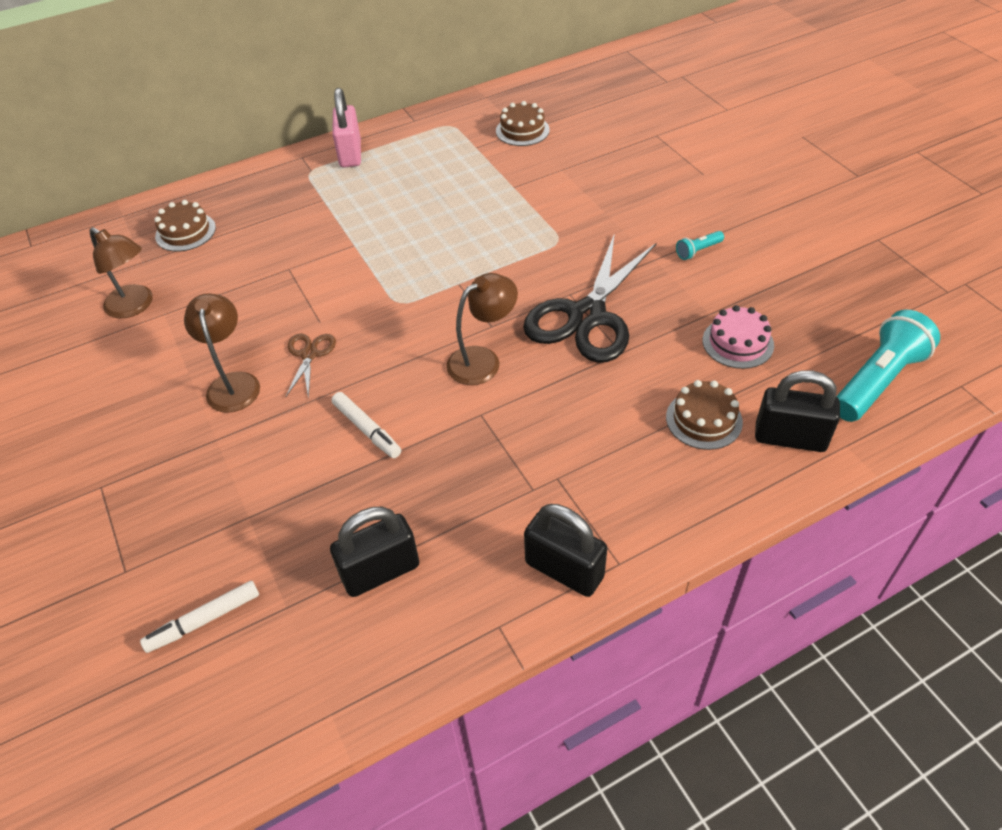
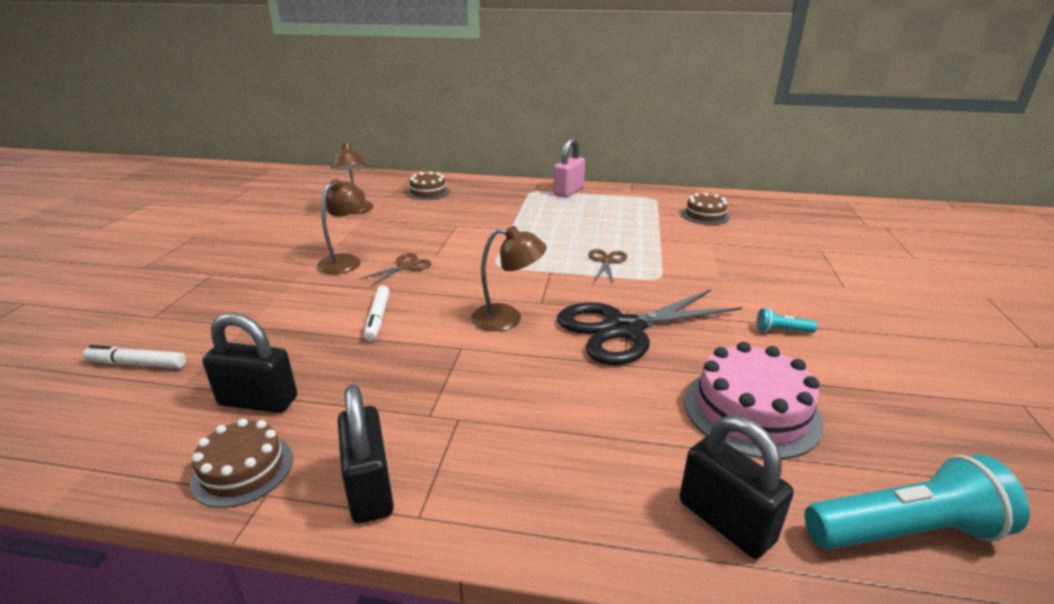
camera: 35 degrees right, 20 degrees down
brown cake [666,380,743,450] -> brown cake moved to [190,418,293,508]
pink cake [703,305,774,369] -> pink cake [684,342,823,459], size x1.58
none -> brown scissors [588,249,627,282]

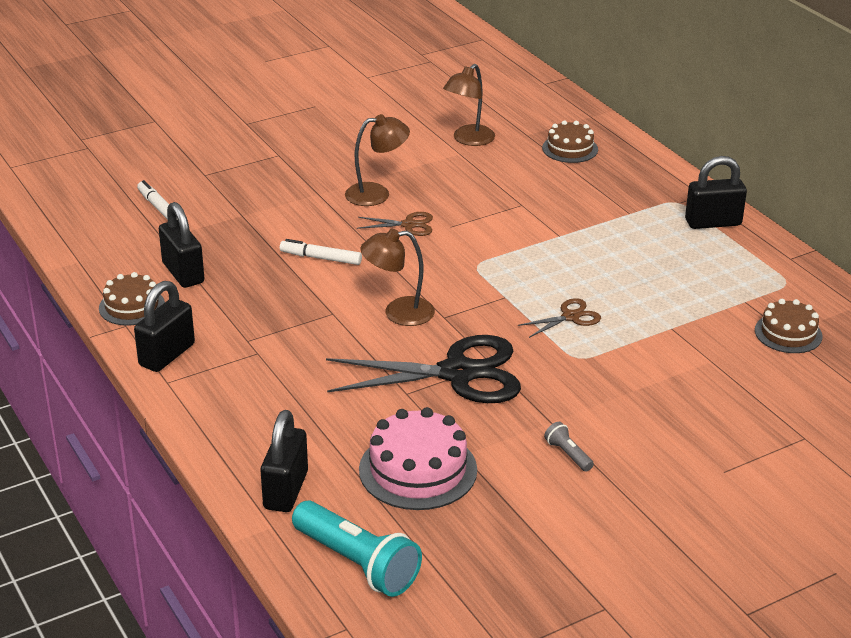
camera: 50 degrees right, 5 degrees up
white marker [364,285,390,341] -> white marker turned 60 degrees clockwise [280,239,362,265]
brown lamp [471,226,547,331] -> brown lamp turned 120 degrees clockwise [360,229,435,326]
pink padlock [553,138,585,197] -> black padlock [685,156,747,229]
black scissors [557,289,742,365] -> black scissors turned 150 degrees clockwise [326,335,521,403]
turquoise flashlight [756,308,817,333] -> grey flashlight [544,422,594,472]

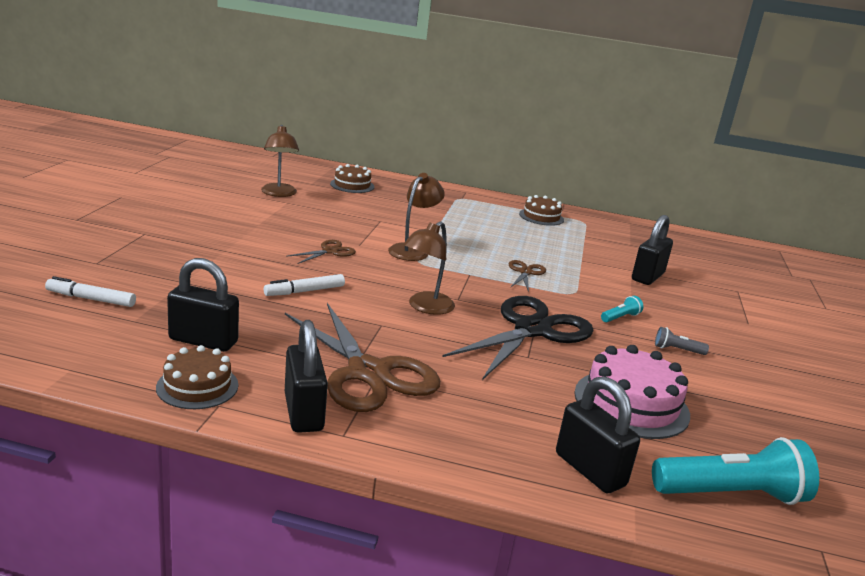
camera: 50 degrees left, 10 degrees down
brown lamp [345,114,410,206] -> brown lamp moved to [388,173,445,261]
black padlock [685,156,747,229] -> black padlock moved to [632,215,673,285]
brown cake [755,299,822,353] -> brown cake moved to [519,195,564,226]
none -> brown scissors [285,303,440,412]
none -> turquoise flashlight [601,296,643,322]

